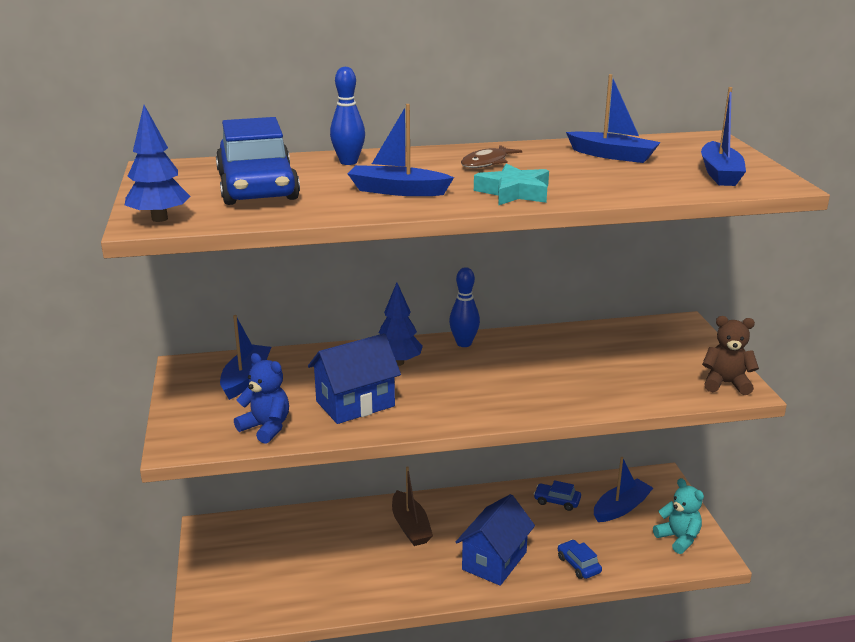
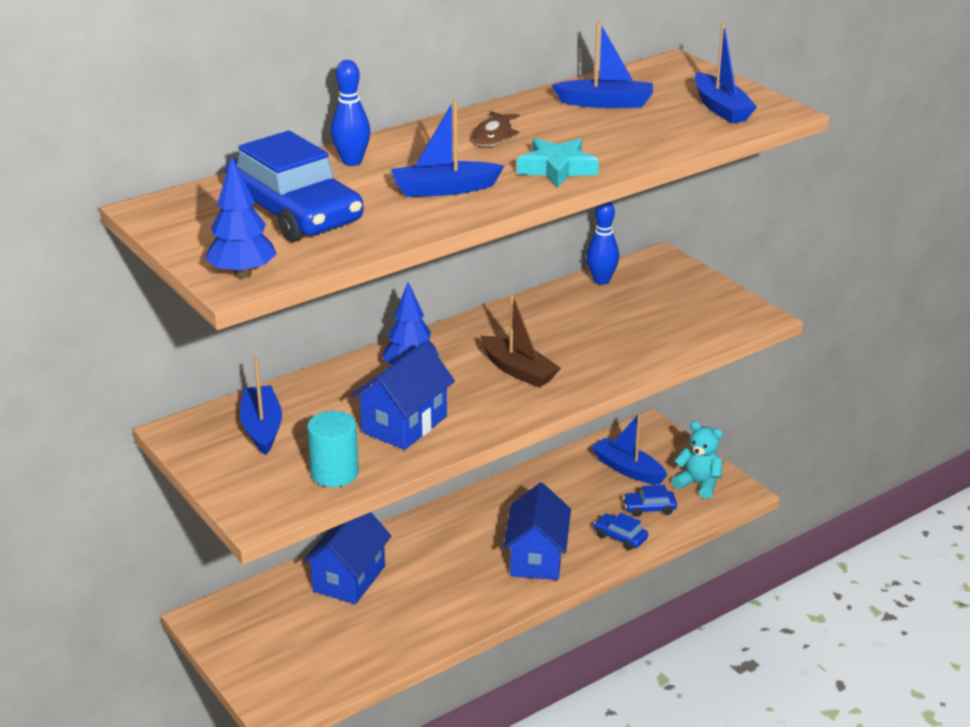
camera: 25 degrees left, 5 degrees up
blue teddy bear [234,353,289,444] -> turquoise cylinder [307,411,359,487]
brown boat [392,466,433,546] -> brown boat moved to [480,294,561,388]
blue bowling pin [449,267,480,347] -> blue bowling pin moved to [587,202,619,285]
blue car [534,480,581,511] -> blue car moved to [623,485,677,517]
blue boat [594,457,653,522] -> blue boat turned 75 degrees counterclockwise [591,413,667,485]
brown teddy bear [702,316,759,395] -> none
none -> blue house [302,512,391,604]

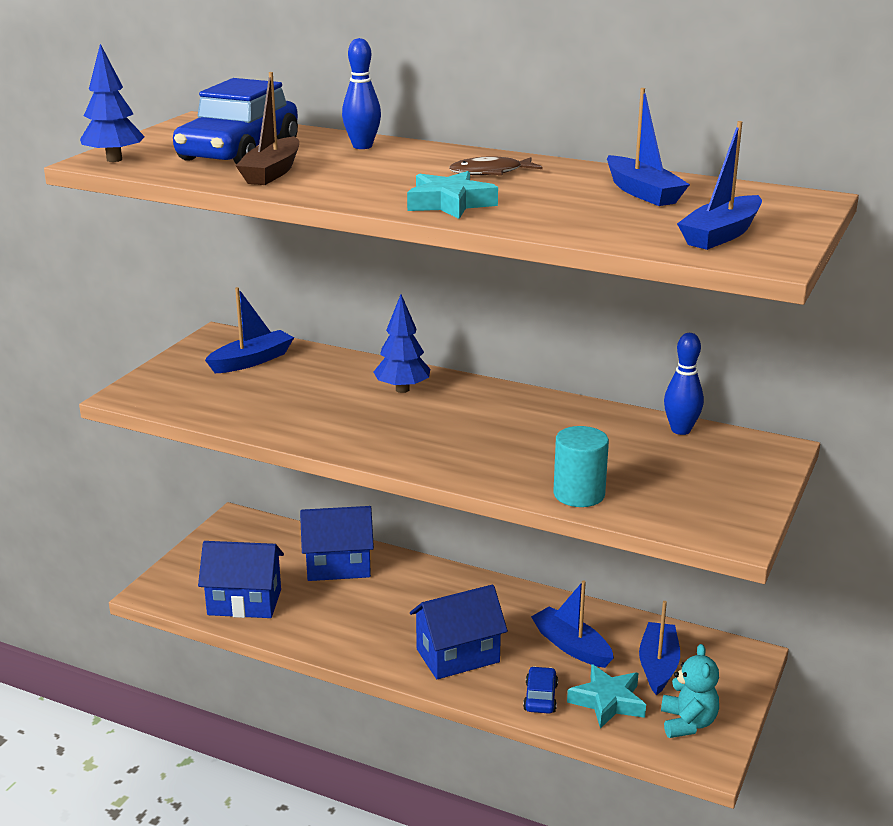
camera: 60 degrees right, 5 degrees down
turquoise cylinder [307,411,359,487] -> turquoise cylinder moved to [553,426,609,507]
blue house [351,341,455,450] -> blue house moved to [198,541,284,618]
blue boat [391,99,504,197] -> blue boat moved to [531,580,614,668]
brown boat [480,294,561,388] -> brown boat moved to [236,72,299,185]
blue car [623,485,677,517] -> turquoise star [567,664,646,729]

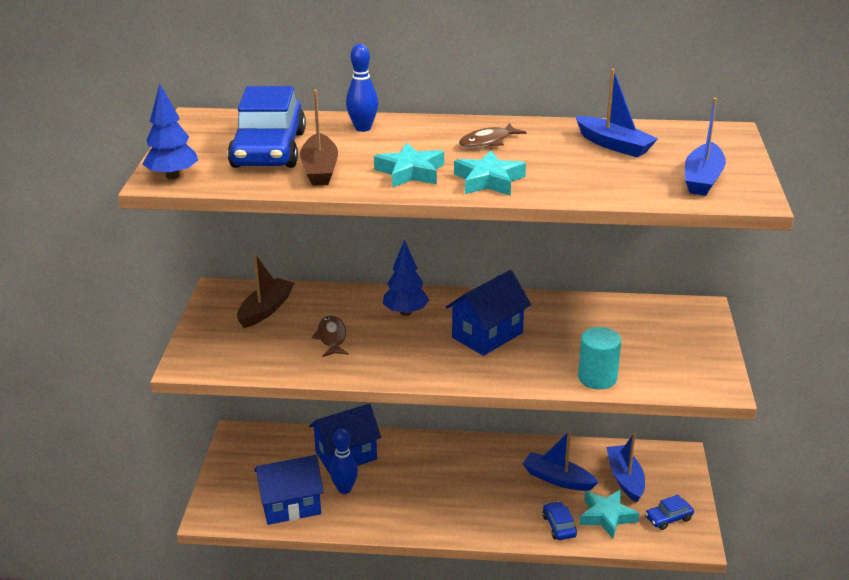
camera: 20 degrees left, 5 degrees up
blue boat [205,287,294,373] -> brown boat [237,254,295,328]
blue house [410,585,508,679] -> blue house moved to [446,270,531,356]
turquoise teddy bear [661,644,719,738] -> blue car [645,495,694,530]
blue bowling pin [664,333,704,435] -> blue bowling pin moved to [330,428,358,494]
none -> brown fish [312,316,349,357]
none -> turquoise star [374,143,444,188]

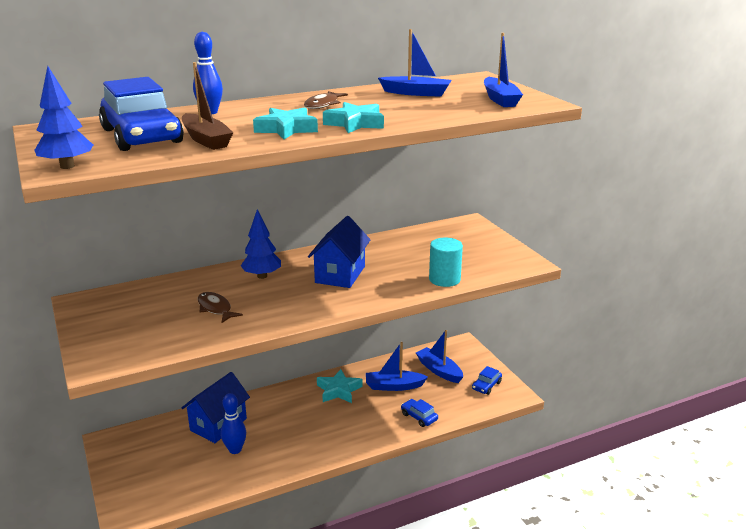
camera: 30 degrees left, 5 degrees down
brown boat [237,254,295,328] -> none
blue house [254,455,324,525] -> none
turquoise star [579,490,639,538] -> turquoise star moved to [317,369,362,403]

